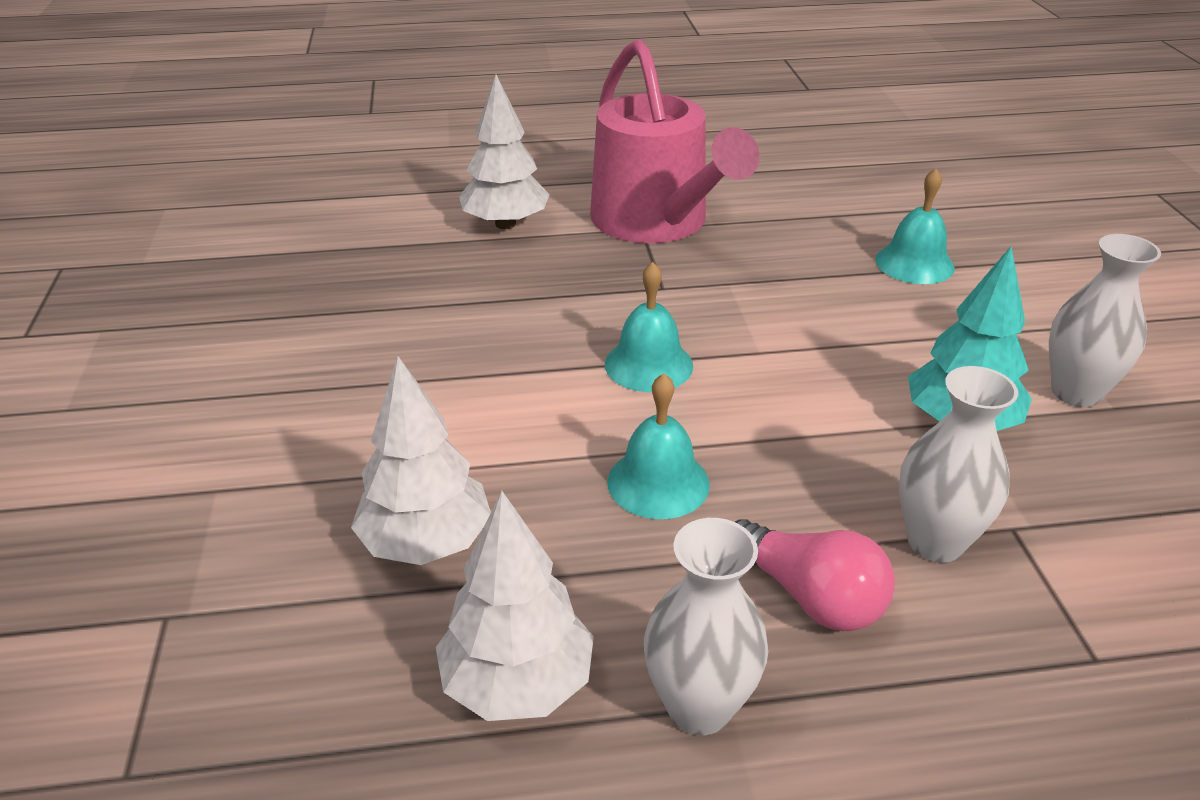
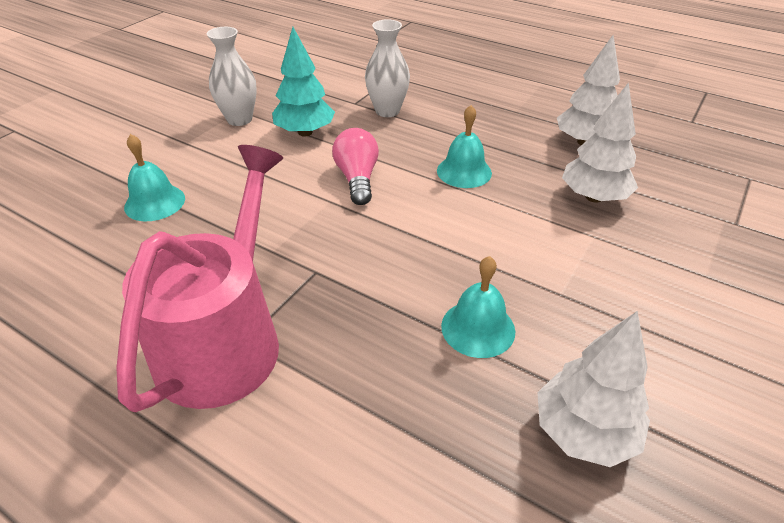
camera: 140 degrees left, 5 degrees up
white tree [459,75,549,229] -> white tree moved to [537,311,650,467]
turquoise bell [605,262,693,392] -> turquoise bell moved to [441,256,515,358]
white vase [644,518,768,735] -> none
pink light bulb [735,519,895,631] -> pink light bulb moved to [332,128,379,205]

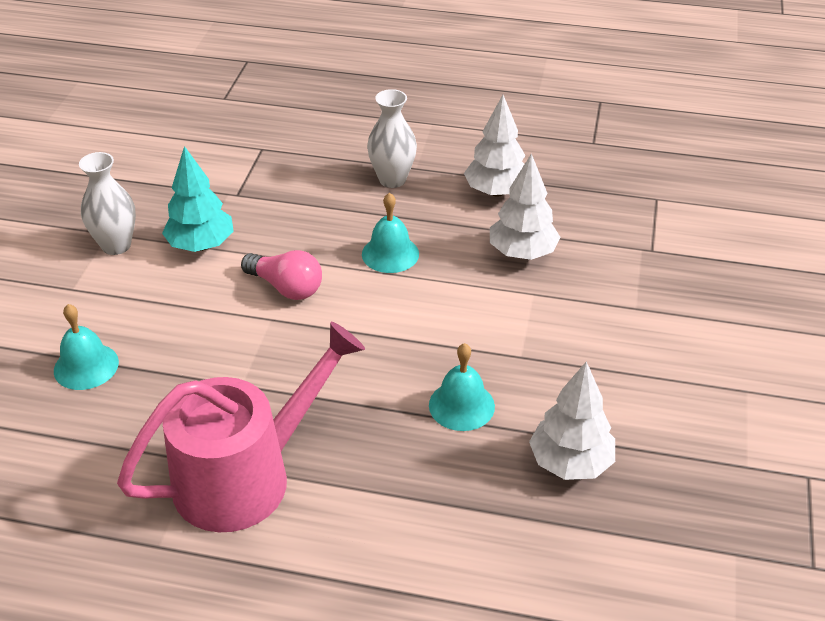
camera: 20 degrees left, 0 degrees up
pink watering can [116,145,283,412] -> pink watering can turned 60 degrees clockwise [117,322,365,532]
pink light bulb [332,128,379,205] -> pink light bulb turned 150 degrees clockwise [241,250,322,300]
white vase [365,19,410,117] -> white vase moved to [367,89,417,188]

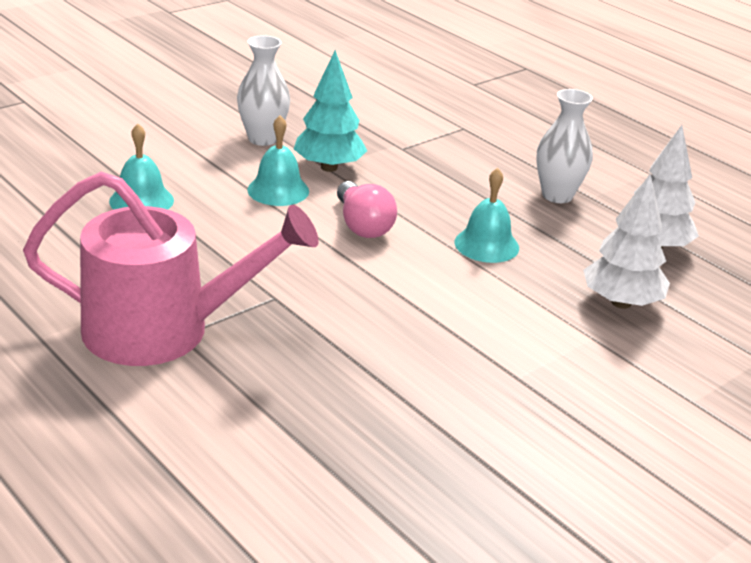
camera: 35 degrees right, 10 degrees down
turquoise bell [429,343,495,431] -> turquoise bell moved to [247,115,309,206]
white tree [529,361,615,480] -> none

